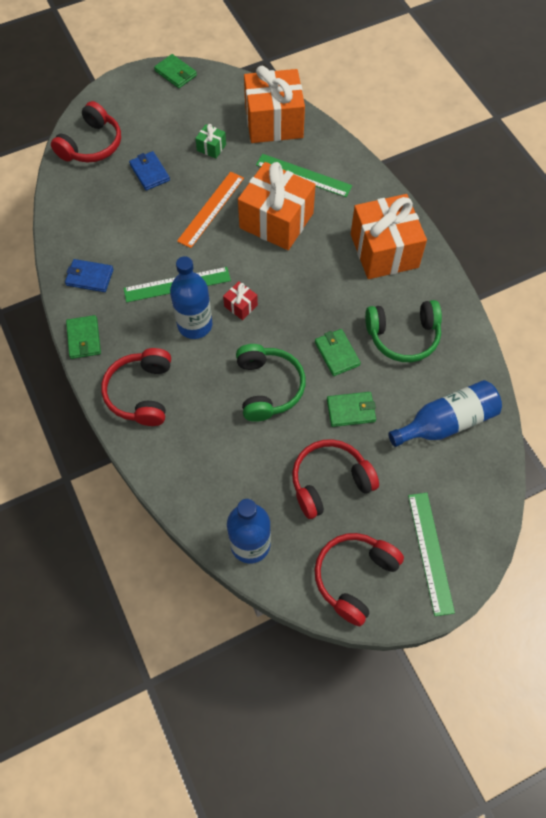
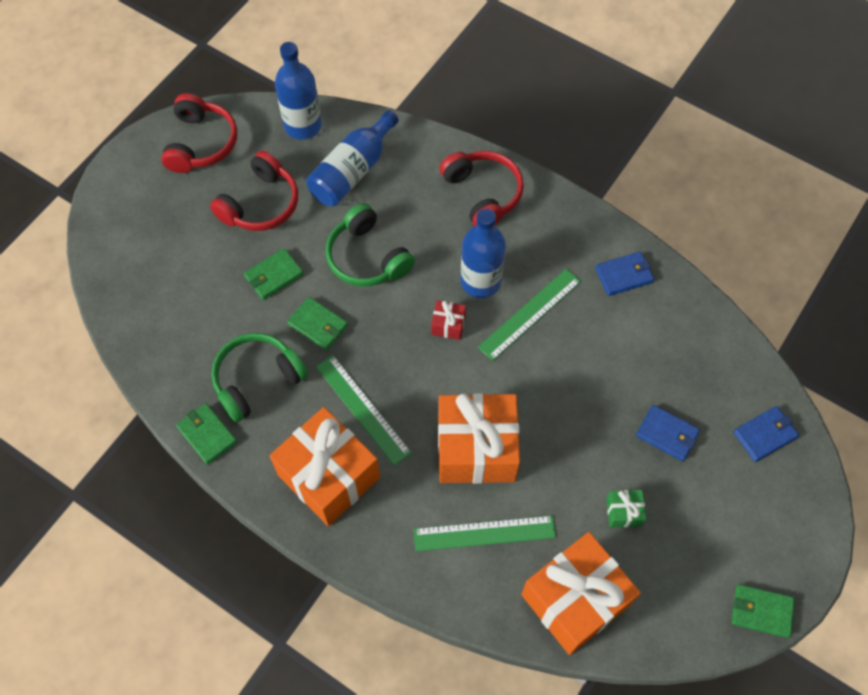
camera: 150 degrees right, 0 degrees up
red headphones [51,101,121,162] -> blue wallet [733,406,799,462]
green wallet [66,315,101,359] -> green wallet moved to [176,403,237,465]
orange ruler [177,172,244,248] -> none
blue bottle [388,380,502,447] -> blue bottle moved to [306,110,399,206]
green ruler [408,493,455,616] -> green ruler moved to [316,355,412,466]

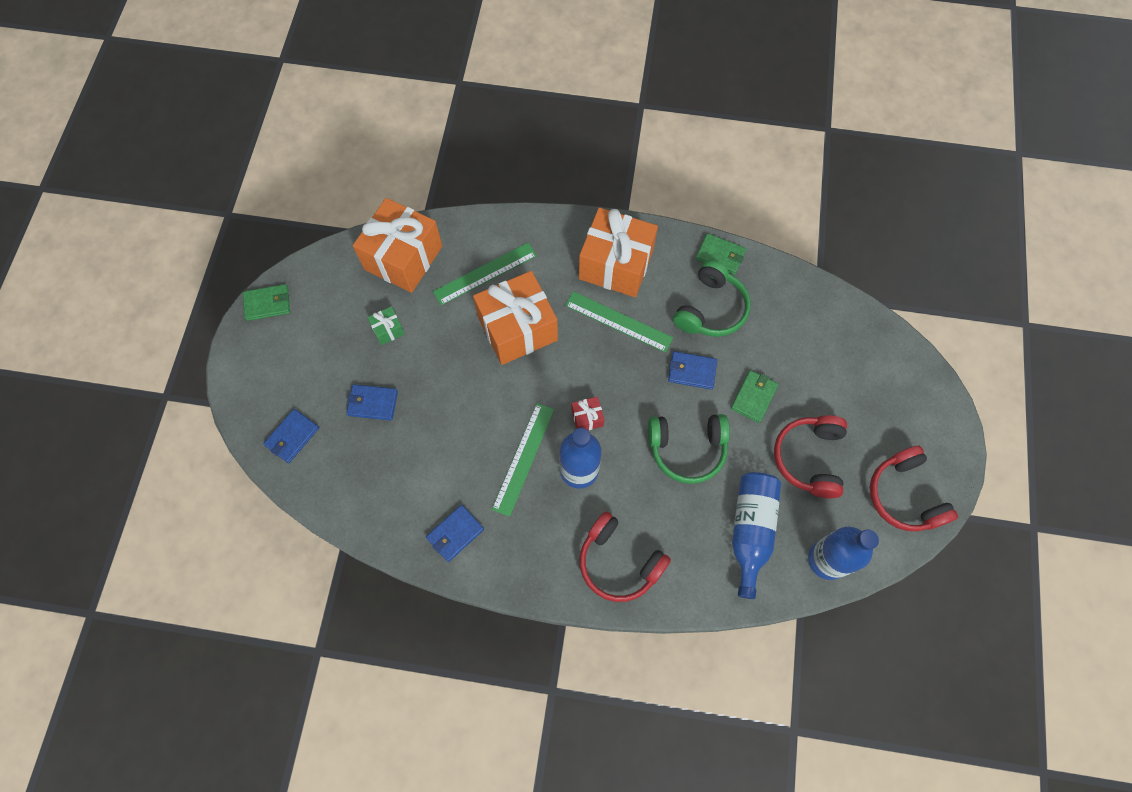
camera: 155 degrees right, 5 degrees up
green wallet [287,297,348,351] -> blue wallet [668,351,717,390]
green headphones [325,203,415,286] -> green headphones turned 150 degrees clockwise [648,414,730,484]

